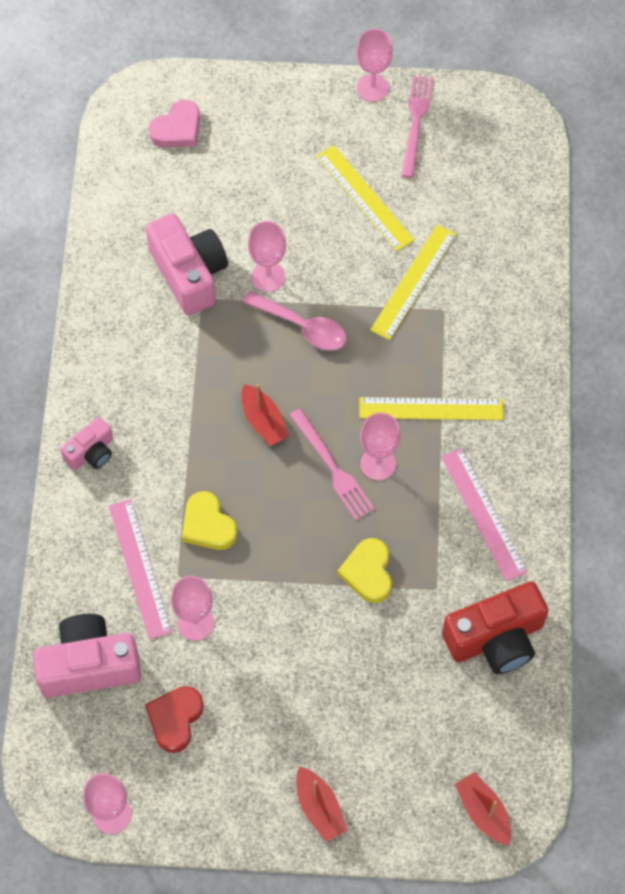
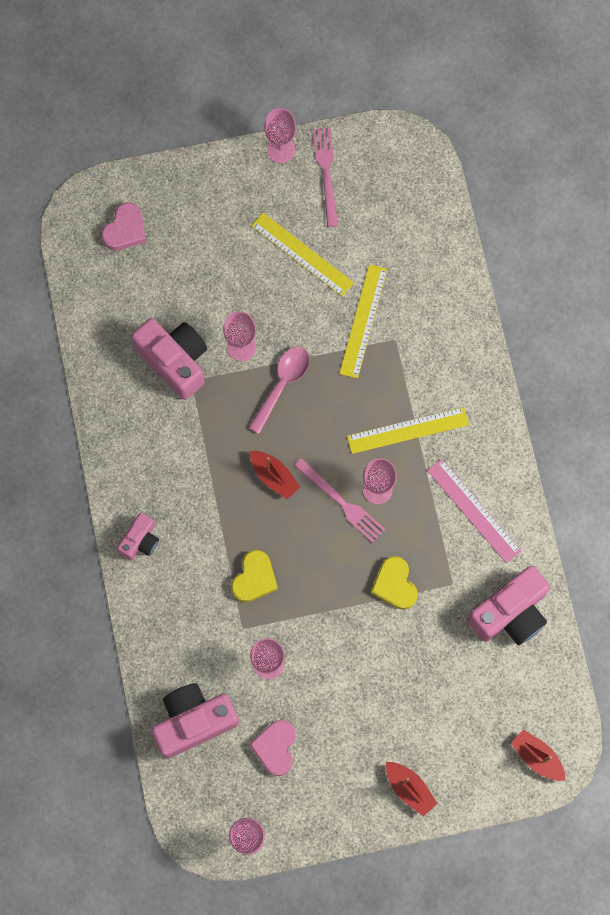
camera: 15 degrees left, 10 degrees up
pink ruler [109,499,172,639] -> none
red heart [145,686,204,753] -> pink heart [249,720,296,776]
yellow heart [182,491,237,550] -> yellow heart turned 105 degrees counterclockwise [231,550,278,602]
pink spoon [242,291,347,351] -> pink spoon turned 75 degrees counterclockwise [248,347,310,434]
red camera [442,581,548,674] -> pink camera [467,566,550,645]

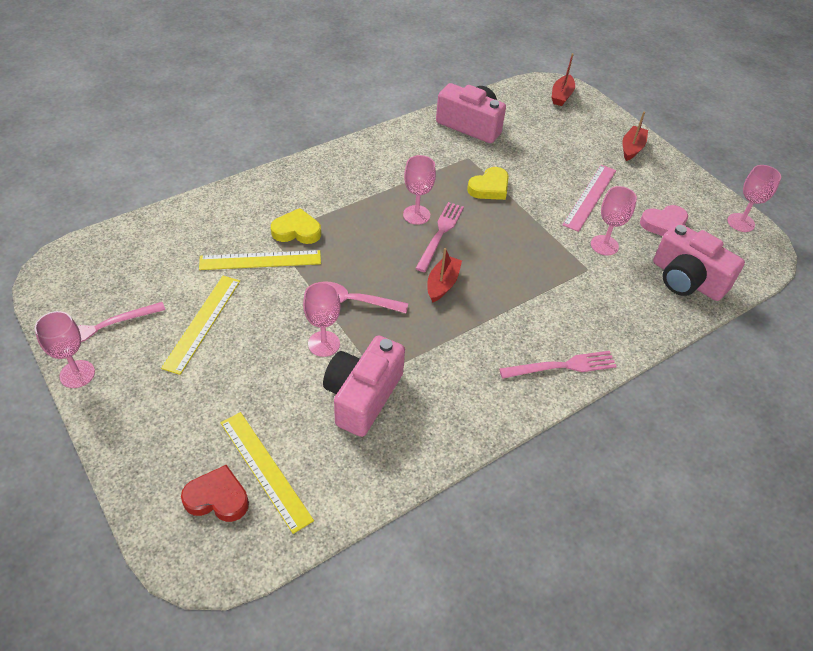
camera: 115 degrees left, 25 degrees down
pink heart [101,202,146,250] -> red heart [181,465,249,522]
pink camera [117,513,159,560] -> pink fork [499,351,617,379]
yellow heart [231,550,278,602] -> yellow heart moved to [271,208,321,244]
yellow ruler [347,407,469,454] -> yellow ruler moved to [221,412,314,534]
pink ruler [427,459,521,563] -> pink ruler moved to [563,165,616,232]

